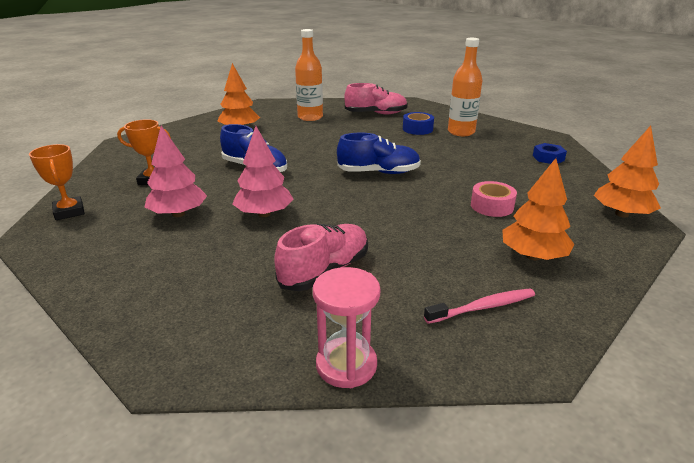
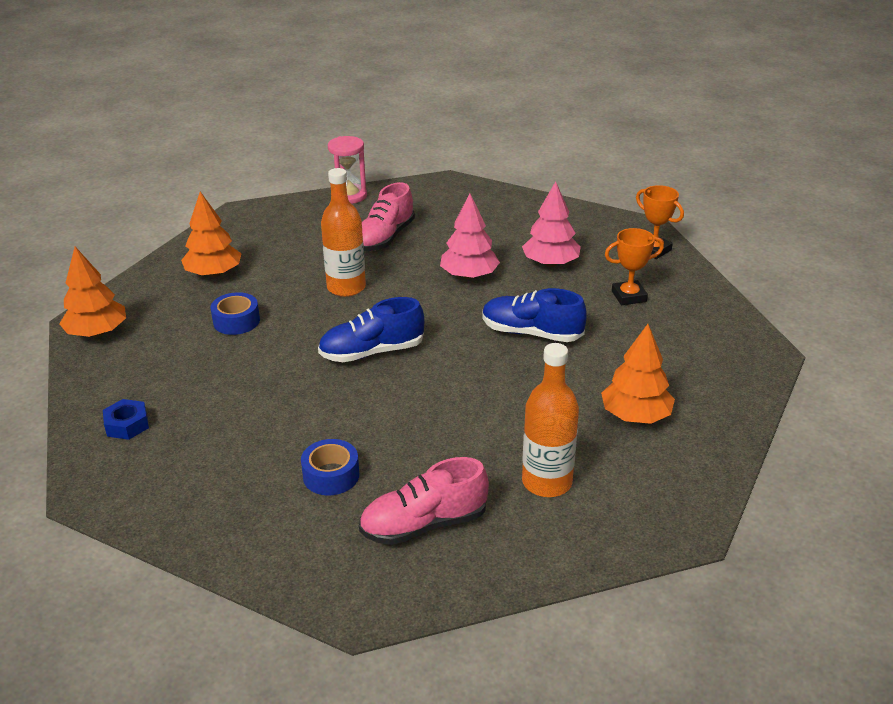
camera: 165 degrees right, 5 degrees up
pink toothbrush [424,289,535,324] -> none
orange bottle [448,38,482,136] -> orange bottle moved to [321,168,366,297]
pink tape [471,181,517,217] -> blue tape [210,292,260,335]

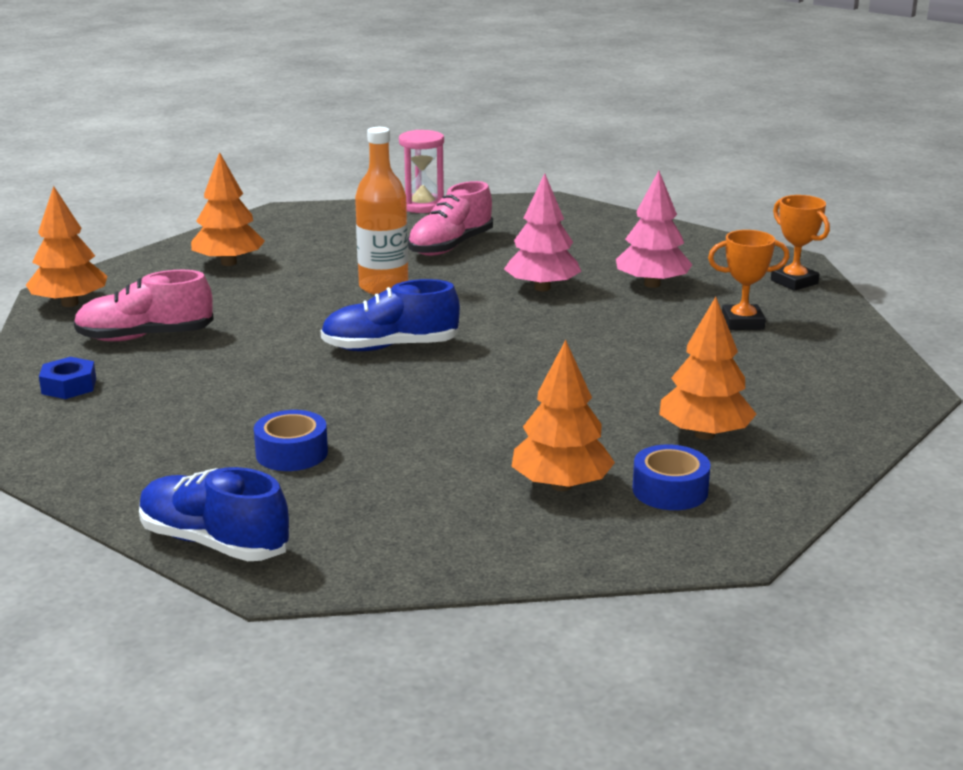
camera: 10 degrees right, 10 degrees down
blue tape [210,292,260,335] -> blue tape moved to [632,445,710,510]
pink shoe [359,457,489,545] -> pink shoe moved to [74,270,214,341]
blue shoe [483,288,587,342] -> blue shoe moved to [139,467,290,561]
orange bottle [522,343,579,497] -> orange tree [511,340,615,491]

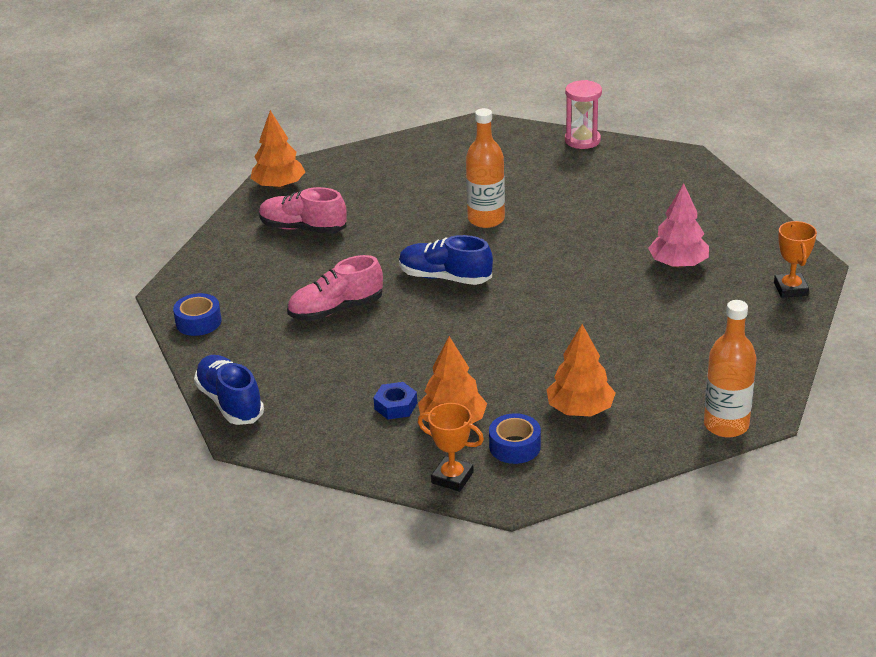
camera: 30 degrees right, 10 degrees up
blue nut [39,357,96,399] -> blue nut moved to [373,382,417,419]
orange tree [191,152,265,266] -> none
blue tape [254,410,328,471] -> blue tape moved to [173,293,221,336]
pink shoe [408,181,493,256] -> pink shoe moved to [287,255,383,321]
pink tree [504,173,581,291] -> none
orange trophy [708,230,789,330] -> orange trophy moved to [418,403,484,492]
none -> orange bottle [704,300,756,438]

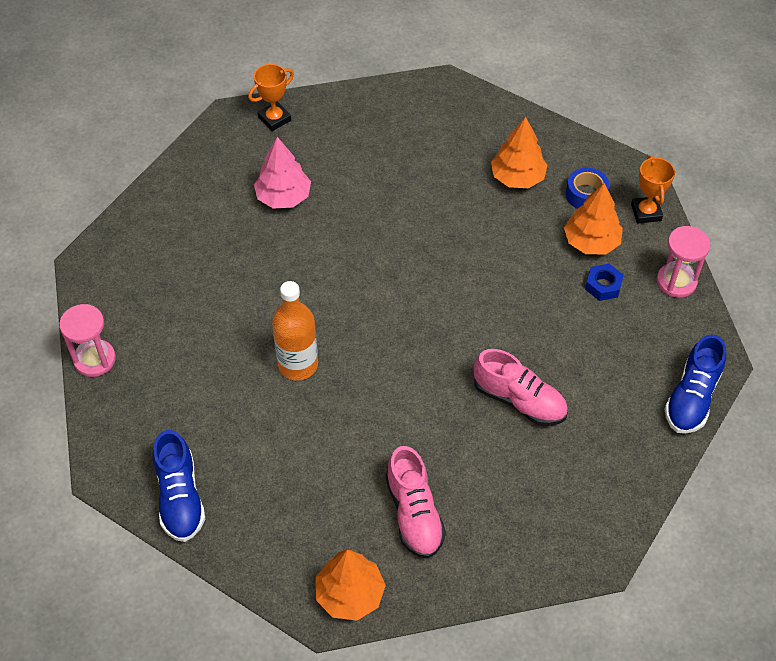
camera: 125 degrees left, 20 degrees up
blue tape [173,293,221,336] -> none
blue shoe [399,235,493,285] -> blue shoe moved to [153,430,205,542]
orange bottle [704,300,756,438] -> none
none -> pink hourglass [657,226,710,298]

